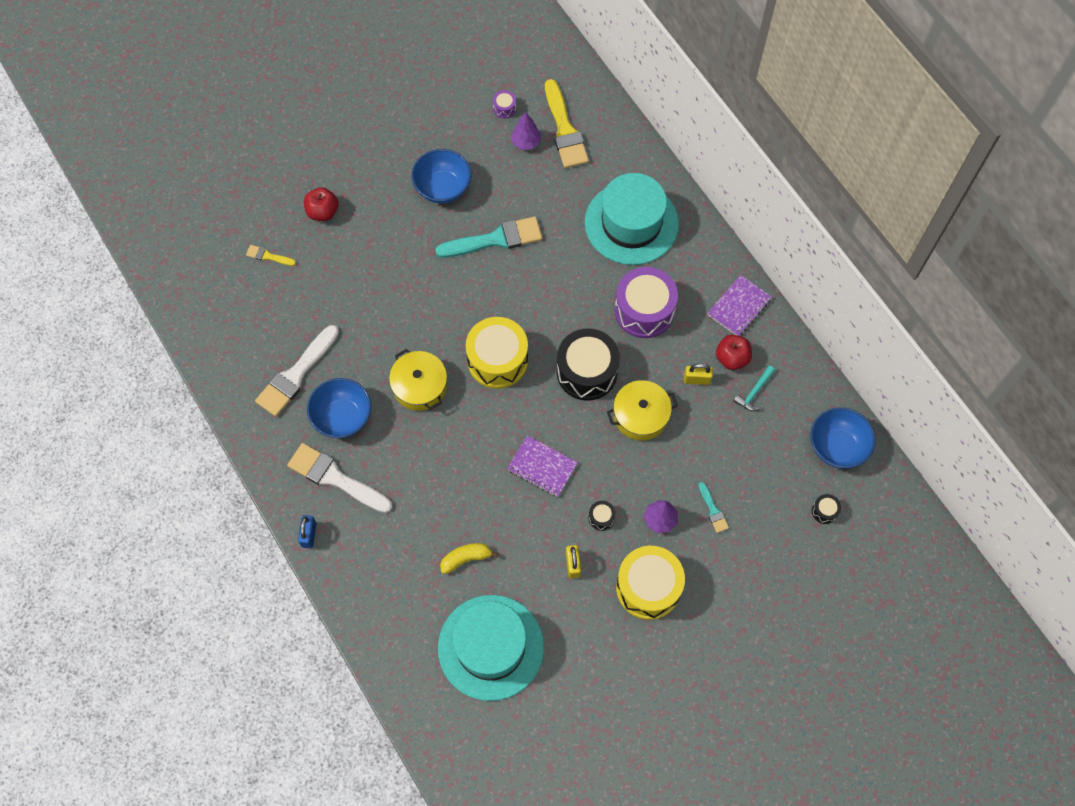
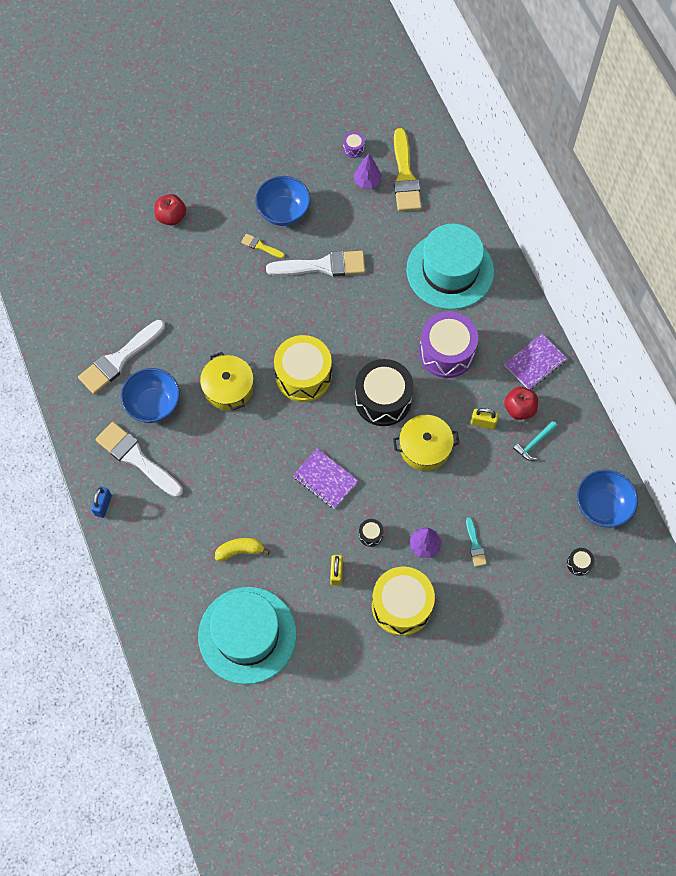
camera: 10 degrees right, 0 degrees up
yellow brush [246,245,296,266] -> yellow brush moved to [241,233,285,258]
turquoise brush [435,216,542,258] -> white brush [266,251,365,277]

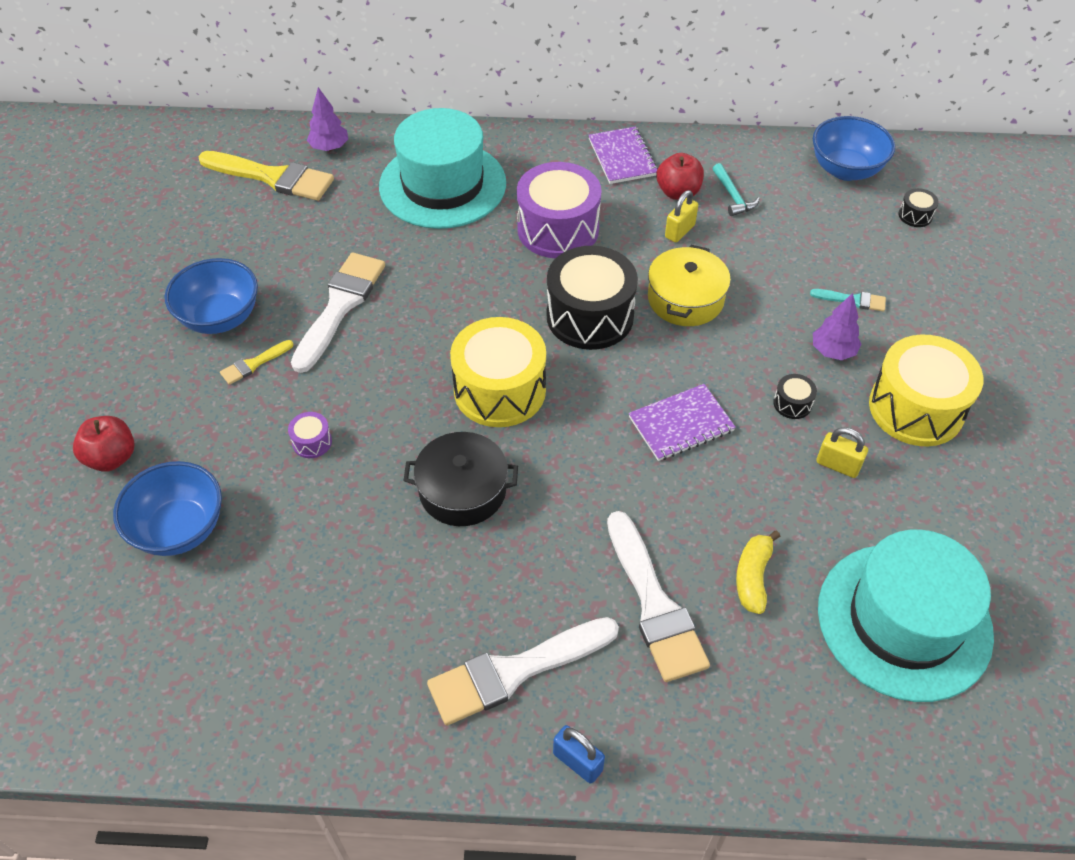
camera: 65 degrees left, 15 degrees down
white brush [78,320,165,394] -> white brush moved to [607,511,710,682]
blue bowl [121,368,180,423] -> blue bowl moved to [113,461,222,556]
yellow pot [200,352,254,411] -> black pot [403,432,518,526]
purple drum [343,132,365,158] -> purple drum moved to [288,412,332,458]
purple tree [354,154,382,189] -> purple tree moved to [307,87,348,151]

